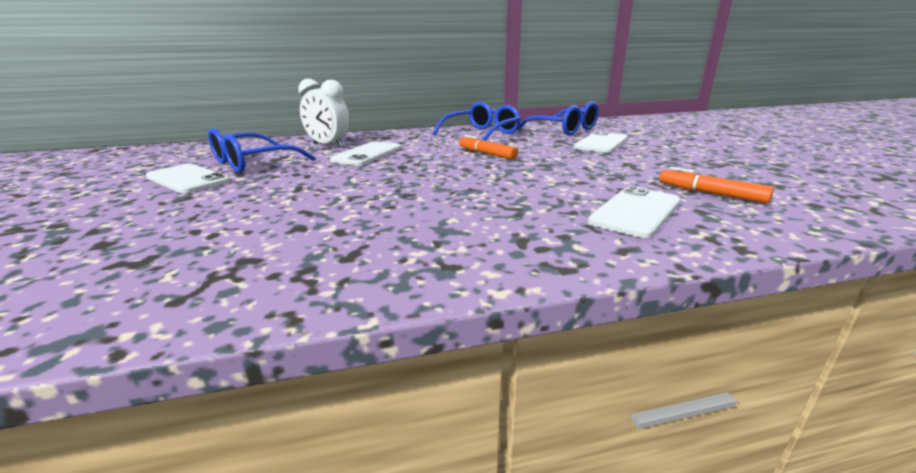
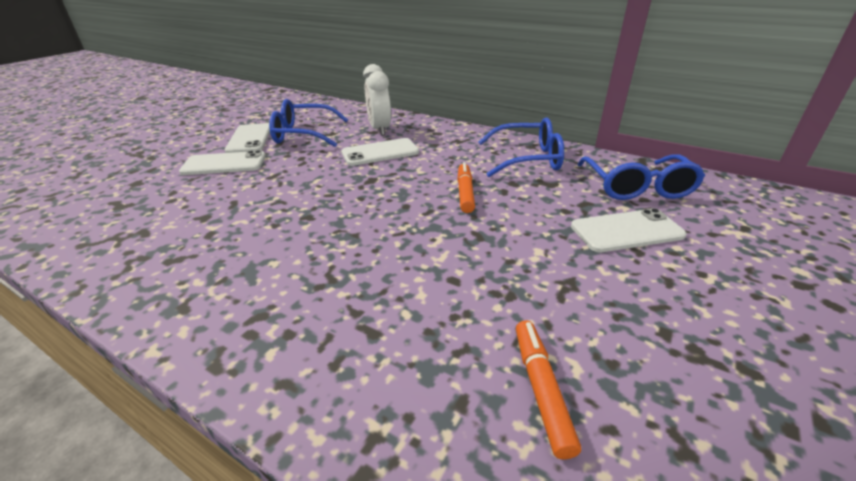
camera: 45 degrees right, 10 degrees up
white phone [588,186,680,238] -> white phone moved to [179,150,266,175]

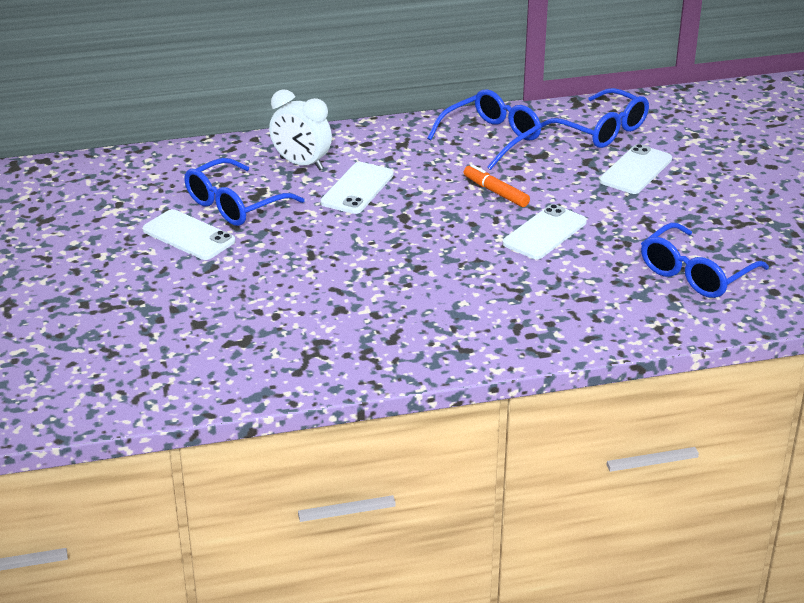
camera: 45 degrees left, 0 degrees up
white phone [179,150,266,175] -> white phone moved to [503,204,587,259]
orange marker [516,320,581,459] -> blue glasses [641,223,769,298]

